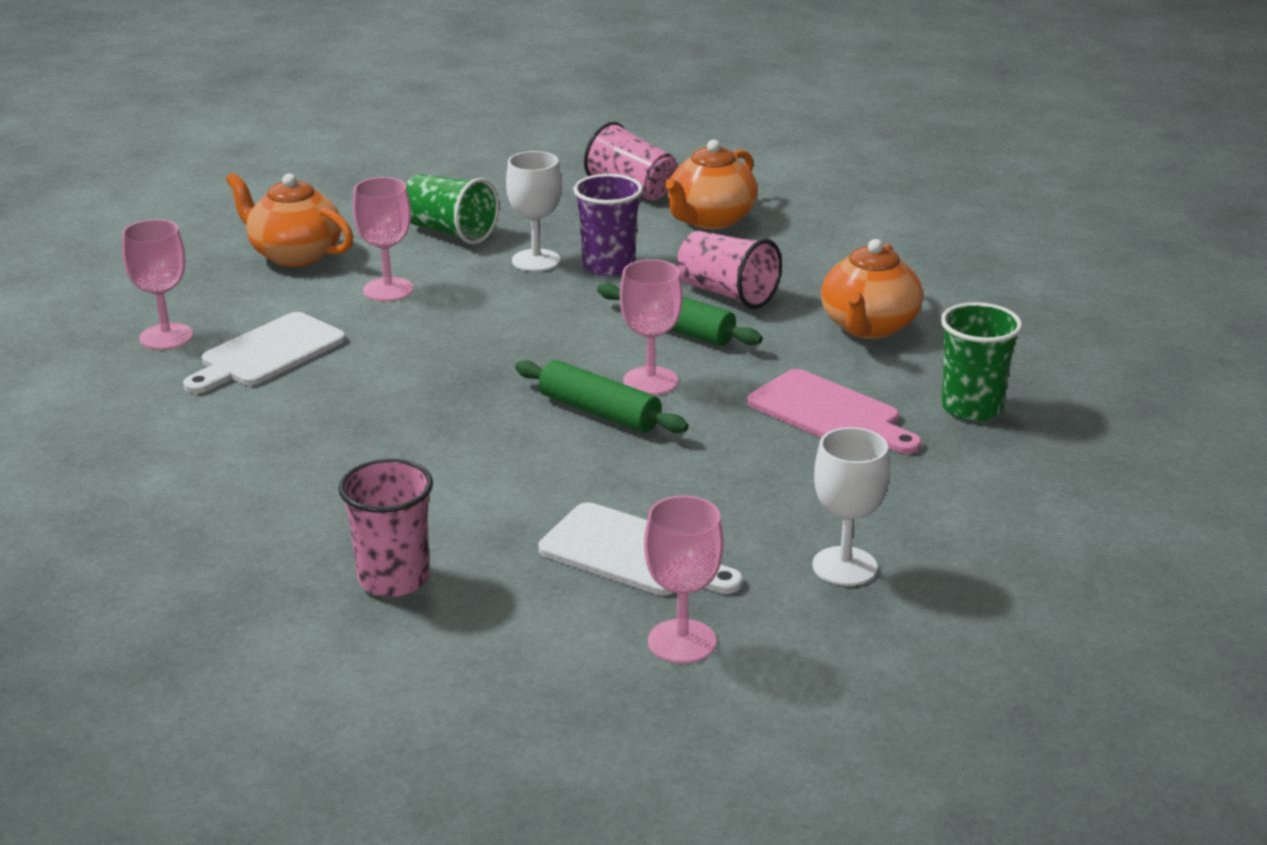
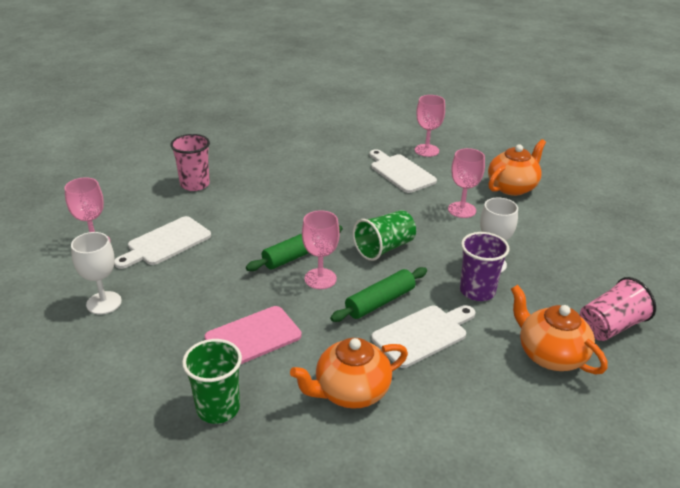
camera: 105 degrees right, 5 degrees up
green cup [406,174,499,244] -> green cup moved to [353,210,416,261]
pink cup [677,231,782,309] -> white cutting board [371,305,475,368]
orange teapot [821,239,923,339] -> orange teapot turned 60 degrees counterclockwise [290,338,408,409]

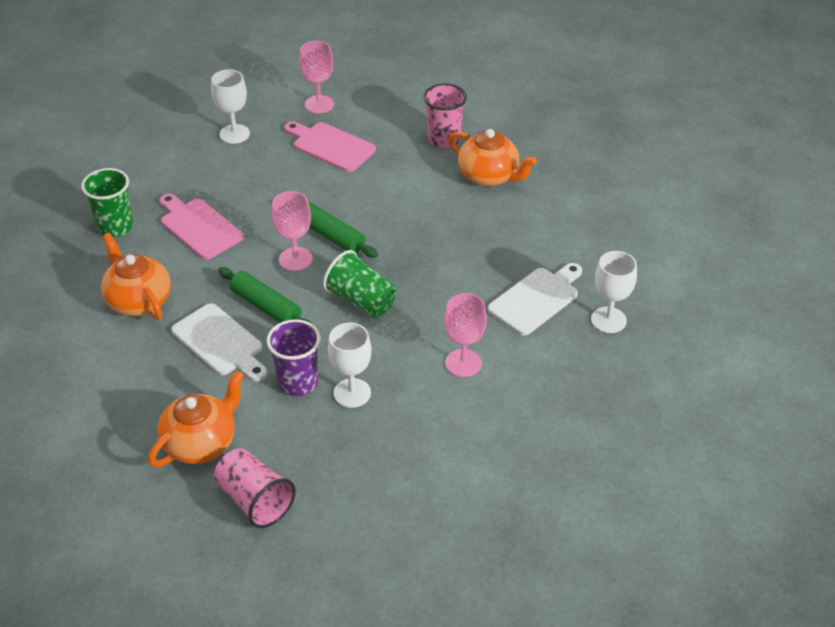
camera: 80 degrees right, 10 degrees up
white cutting board [114,216,211,269] -> pink cutting board [284,122,376,172]
pink goblet [415,95,445,157] -> white goblet [591,251,637,333]
orange teapot [488,139,546,196] -> orange teapot moved to [448,129,537,186]

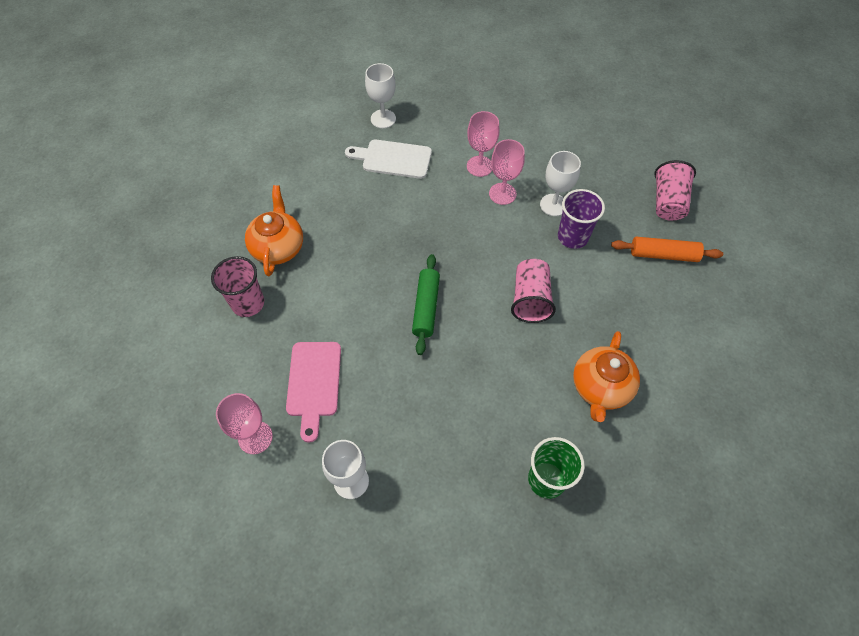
camera: 125 degrees left, 15 degrees up
orange teapot [148,370,244,467] -> orange rolling pin [611,237,723,262]
pink cutting board [160,194,244,260] -> none
white cutting board [171,303,267,382] -> none
green rolling pin [218,267,312,324] -> pink cup [511,259,556,323]
pink goblet [272,191,313,271] -> pink goblet moved to [489,139,525,205]
green cup [323,250,396,318] -> none

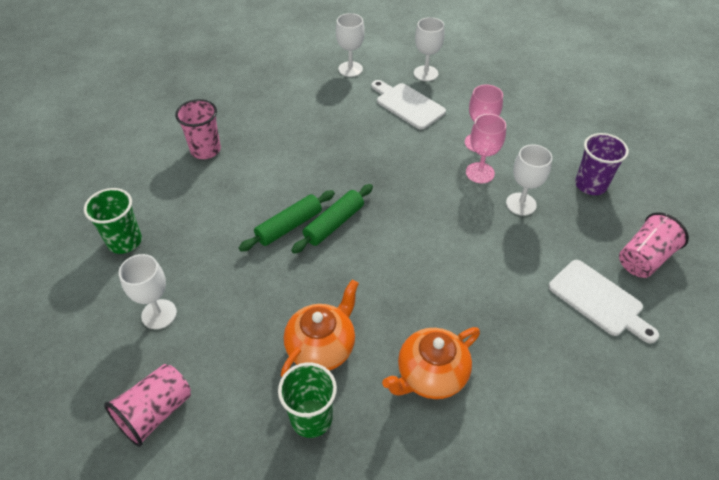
camera: 35 degrees right, 10 degrees down
pink goblet [216,393,273,454] -> green cup [84,188,142,254]
orange teapot [245,185,303,276] -> orange teapot moved to [281,280,359,377]
pink cutting board [286,342,341,443] -> none
pink cup [511,259,556,323] -> pink cup moved to [104,364,191,447]
purple cup [558,189,605,249] -> purple cup moved to [575,133,629,195]
orange rolling pin [611,237,723,262] -> white cutting board [549,260,659,344]
none -> green rolling pin [239,190,335,252]
none -> white goblet [336,13,365,77]

